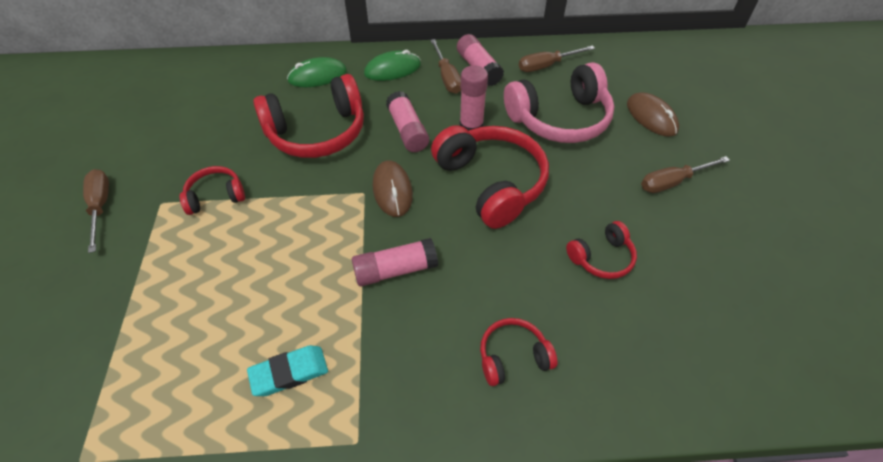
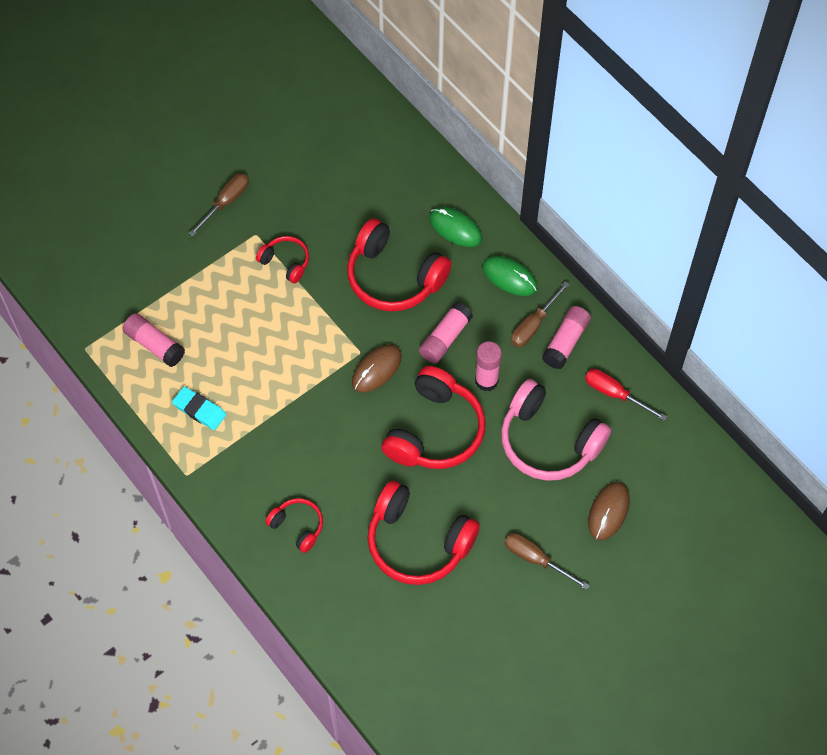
camera: 55 degrees right, 10 degrees up
pink glue stick [352,238,438,287] -> pink glue stick moved to [122,313,185,367]
brown screwdriver [519,46,595,72] -> red screwdriver [585,369,667,421]
red headphones [566,221,637,279] -> red headphones [367,481,480,585], size x1.95

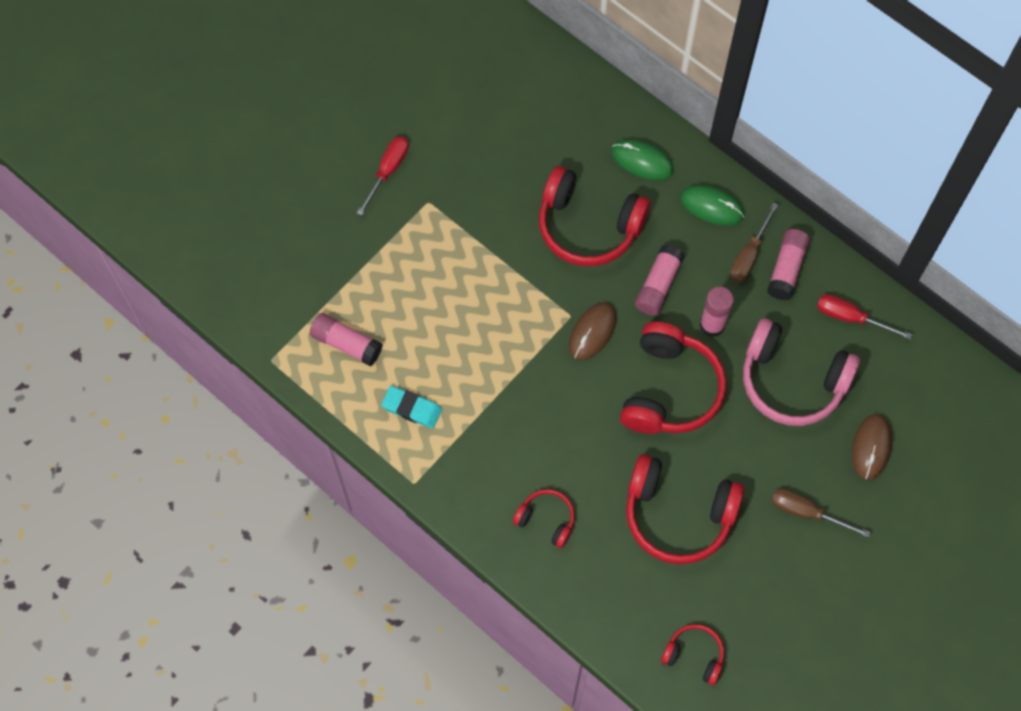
camera: 10 degrees left, 5 degrees up
brown screwdriver [189,173,249,236] -> red screwdriver [357,136,409,216]
red headphones [256,236,309,284] -> red headphones moved to [661,624,724,685]

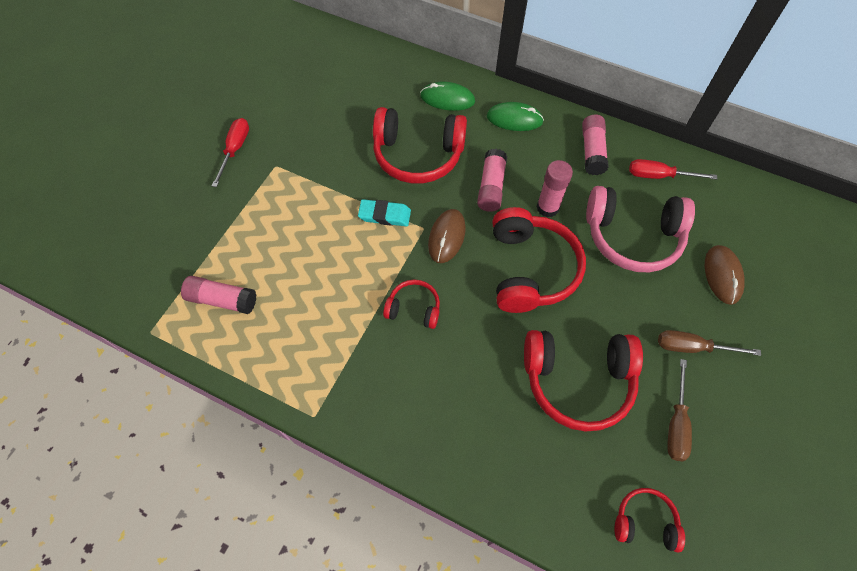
camera: 15 degrees left, 5 degrees down
turquoise eraser [381,386,442,429] -> turquoise eraser moved to [358,199,411,226]
red headphones [513,489,575,548] -> red headphones moved to [383,280,440,329]
brown screwdriver [729,202,778,283] -> brown screwdriver moved to [667,359,692,461]

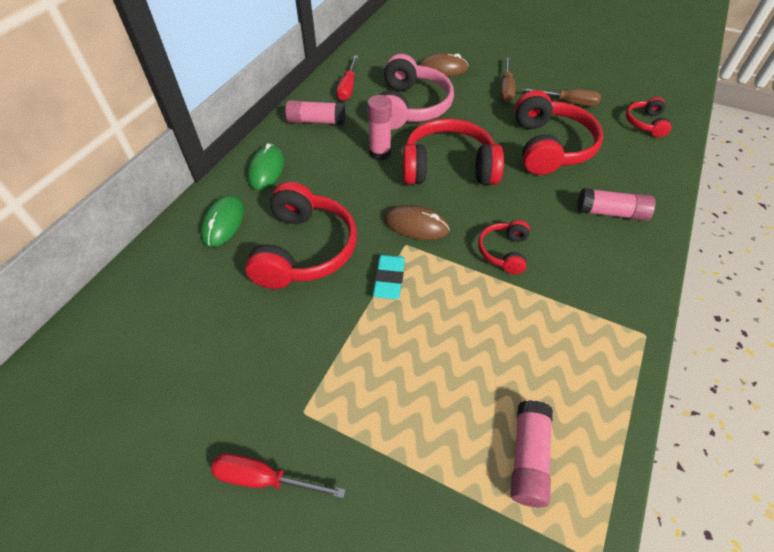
camera: 90 degrees left, 10 degrees down
pink glue stick [477,149,507,212] -> pink glue stick moved to [577,188,655,221]

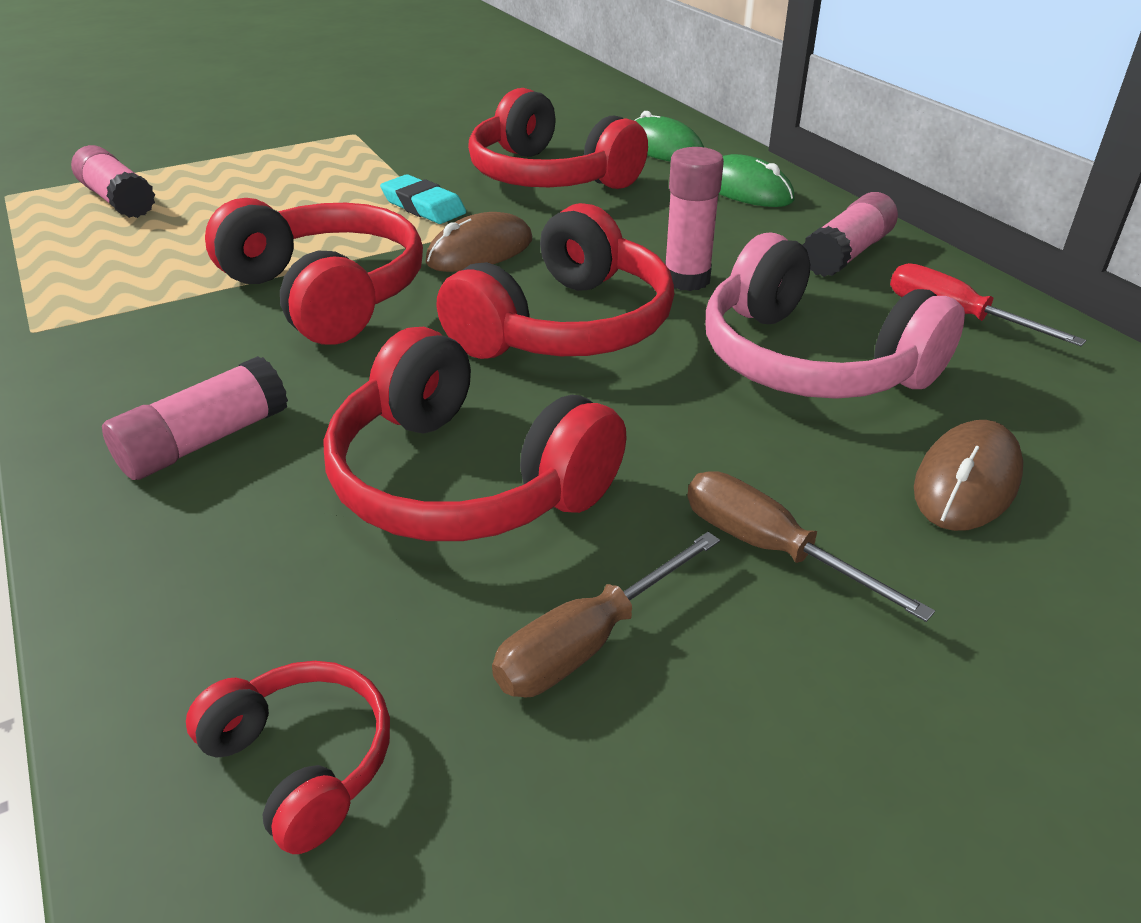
camera: 125 degrees right, 15 degrees down
red screwdriver [211,453,346,498] -> none
red headphones [478,220,530,274] -> red headphones [205,198,423,345], size x1.95

